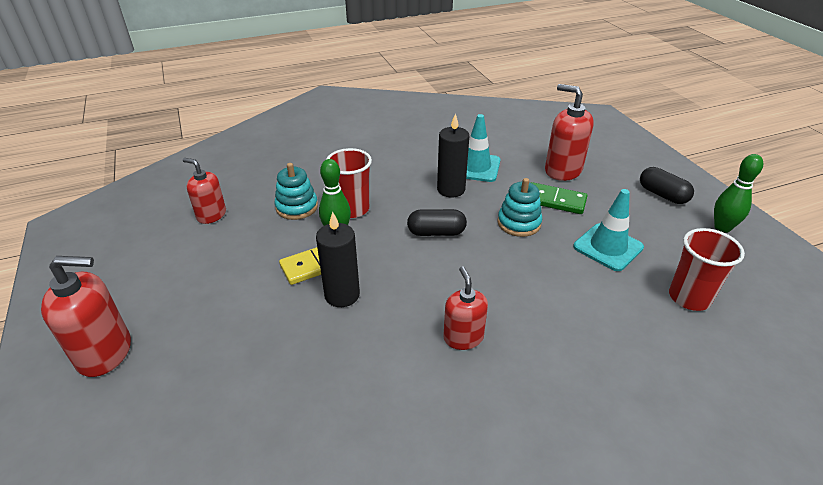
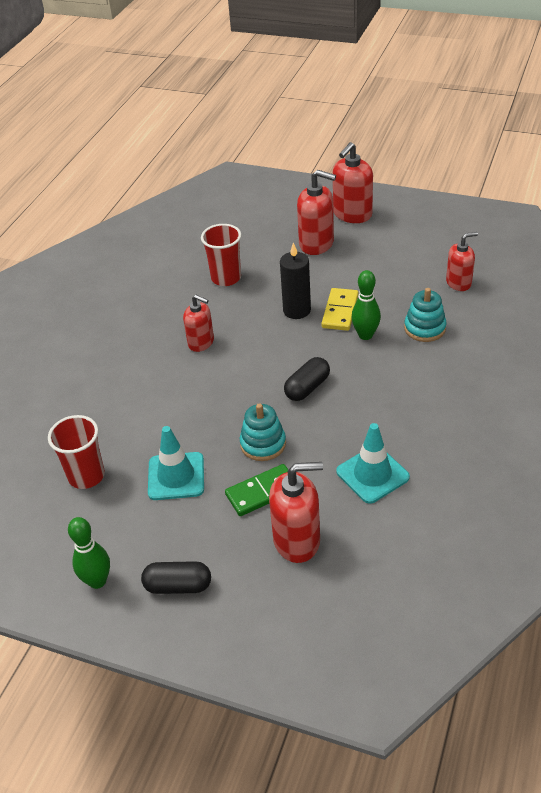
camera: 135 degrees right, 5 degrees up
red cup [326,148,372,218] -> red cup moved to [201,224,241,286]
black candle [437,113,469,197] -> none
none -> red soap dispenser [297,170,336,255]

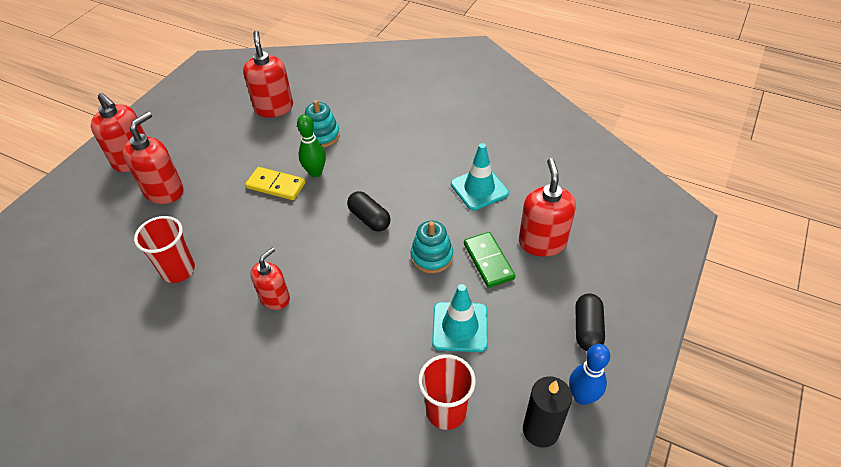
camera: 85 degrees left, 5 degrees up
green bowling pin [68,517,110,589] -> blue bowling pin [569,344,610,405]
black candle [280,243,311,319] -> black candle moved to [523,376,572,448]
red soap dispenser [446,232,478,291] -> red soap dispenser [243,31,293,118], size x1.52

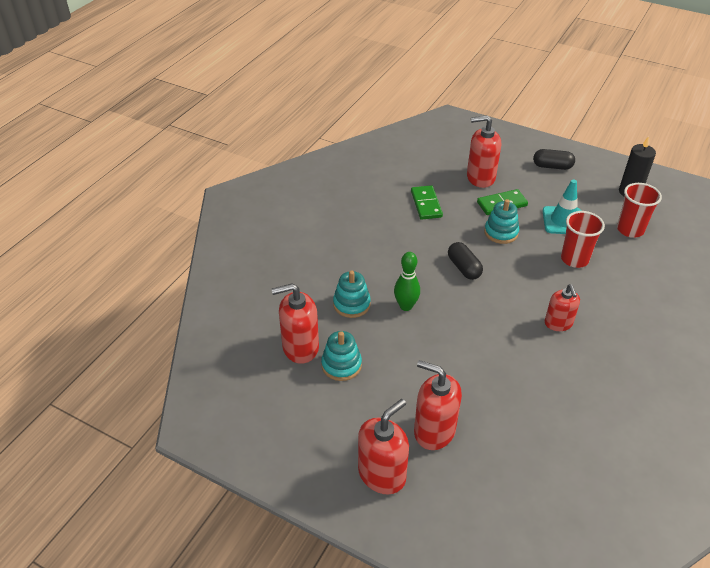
camera: 90 degrees left, 5 degrees down
red cup [134,216,195,283] -> red cup moved to [561,211,605,268]
yellow domino [245,167,305,200] -> none
red soap dispenser [251,247,290,310] -> red soap dispenser turned 135 degrees counterclockwise [545,284,580,331]
black capsule [347,191,391,232] -> black capsule turned 75 degrees counterclockwise [448,242,483,280]
turquoise traffic cone [451,143,509,211] -> green domino [411,185,443,220]
blue bowling pin [569,344,610,405] -> none
none -> turquoise stacking toy [321,331,362,381]

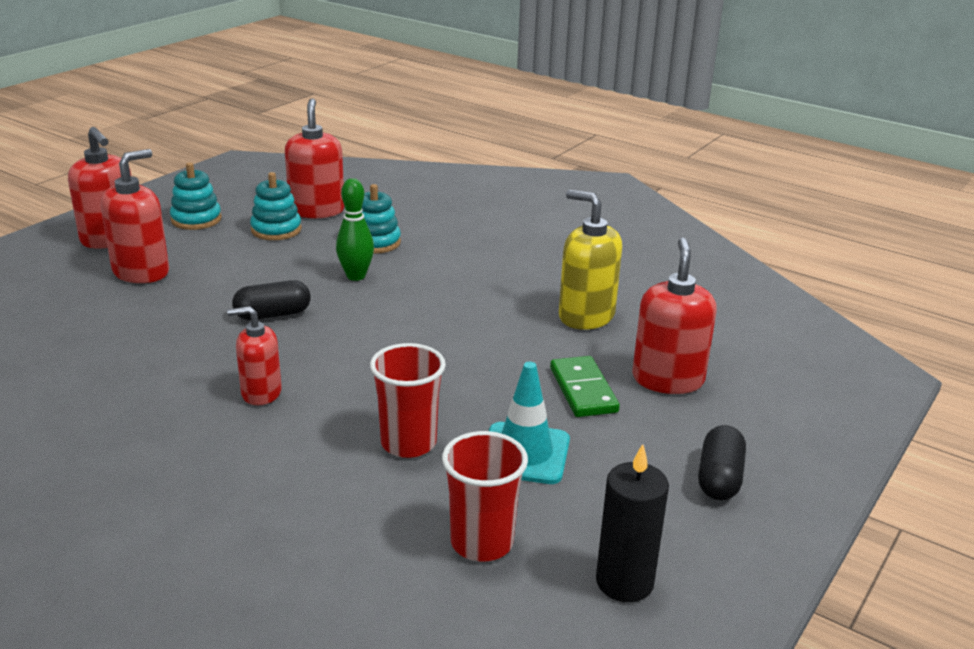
camera: 95 degrees right, 15 degrees down
green domino [411,185,443,220] -> yellow soap dispenser [559,190,622,330]
black capsule [448,242,483,280] -> black capsule moved to [232,280,311,320]
turquoise stacking toy [484,199,519,244] -> turquoise stacking toy moved to [170,162,222,230]

